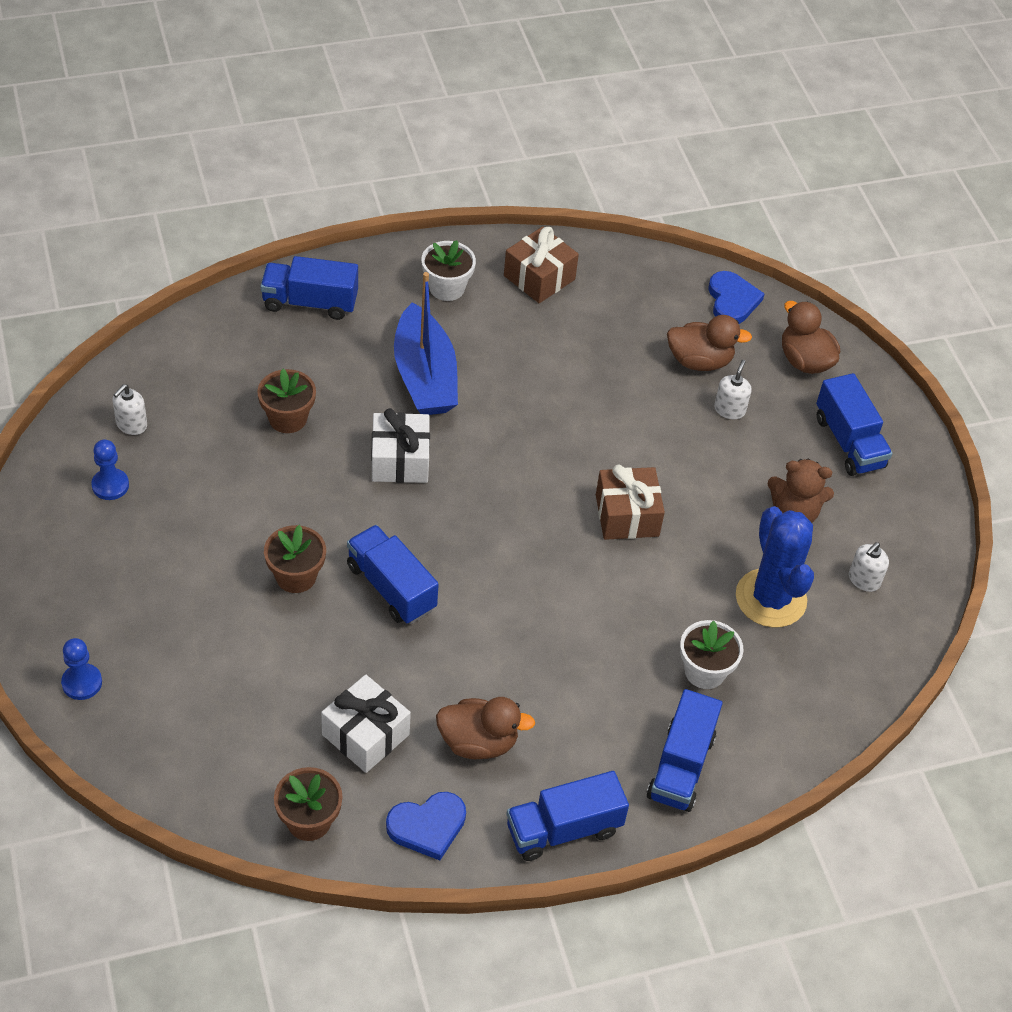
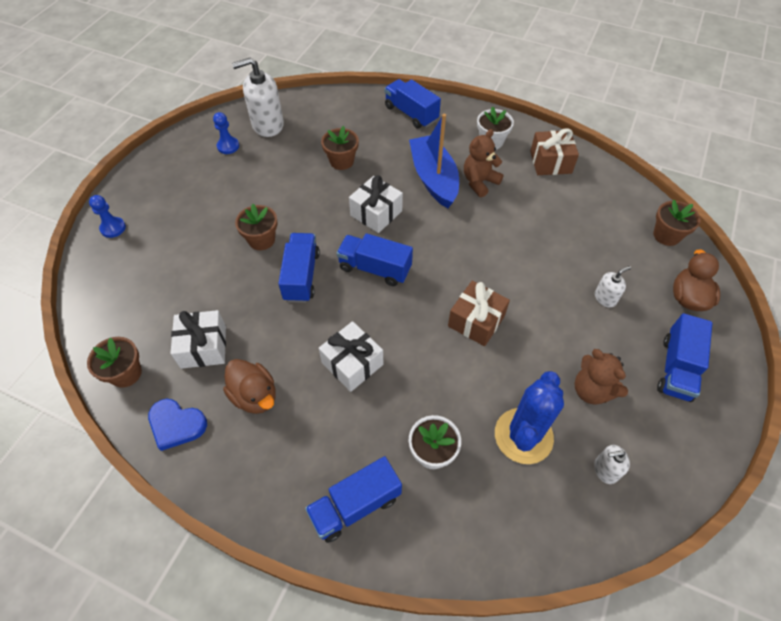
camera: 45 degrees right, 5 degrees up
white soap dispenser [113,384,147,435] -> white soap dispenser [232,58,284,137], size x1.99
blue boat [394,272,458,415] -> blue boat turned 135 degrees clockwise [409,114,459,208]
blue truck [506,771,629,861] -> blue truck moved to [337,233,413,286]
brown duck [667,315,752,371] -> none
blue heart [708,271,765,324] -> brown flower pot [653,200,701,246]
none -> white gift [319,321,383,392]
none -> brown teddy bear [464,129,504,197]

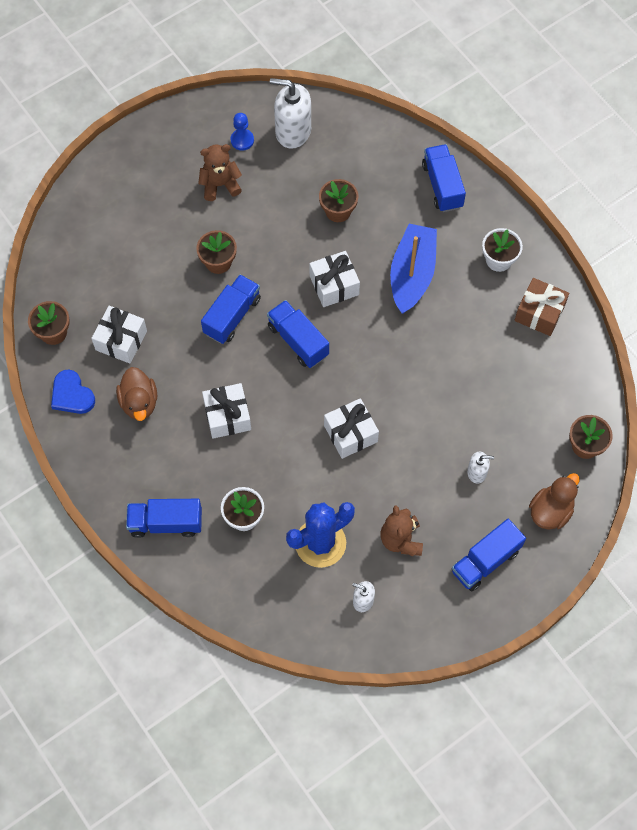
camera: 30 degrees right, 10 degrees up
blue pawn [89,195,126,238] -> none
brown gift [448,281,510,346] -> white gift [324,398,379,459]
brown teddy bear [464,129,504,197] -> brown teddy bear moved to [198,144,242,201]

